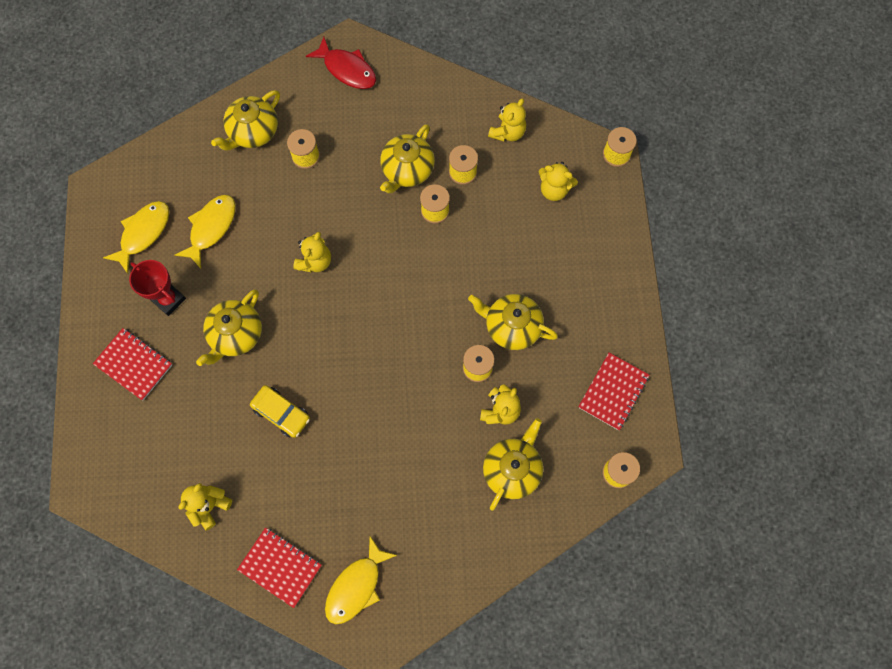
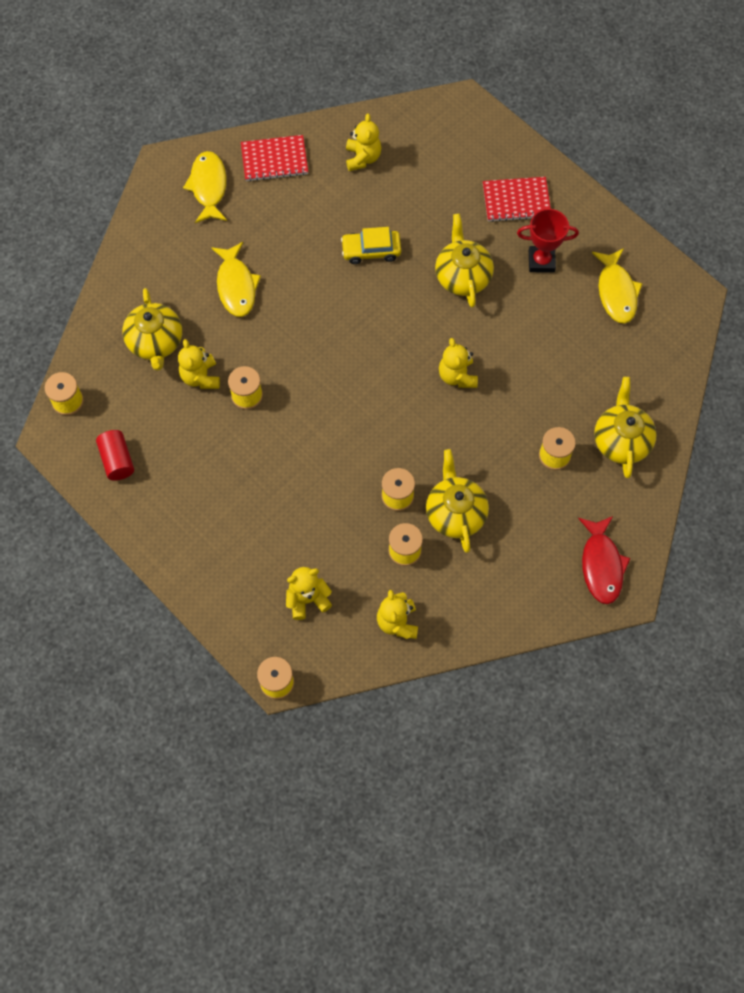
camera: 140 degrees right, 5 degrees down
yellow fish [175,195,236,268] -> yellow fish moved to [211,242,261,317]
red fish [306,37,376,89] -> red fish turned 90 degrees counterclockwise [578,516,631,604]
yellow teapot [468,294,558,350] -> none
red notebook [578,353,650,430] -> red cylinder [96,430,134,481]

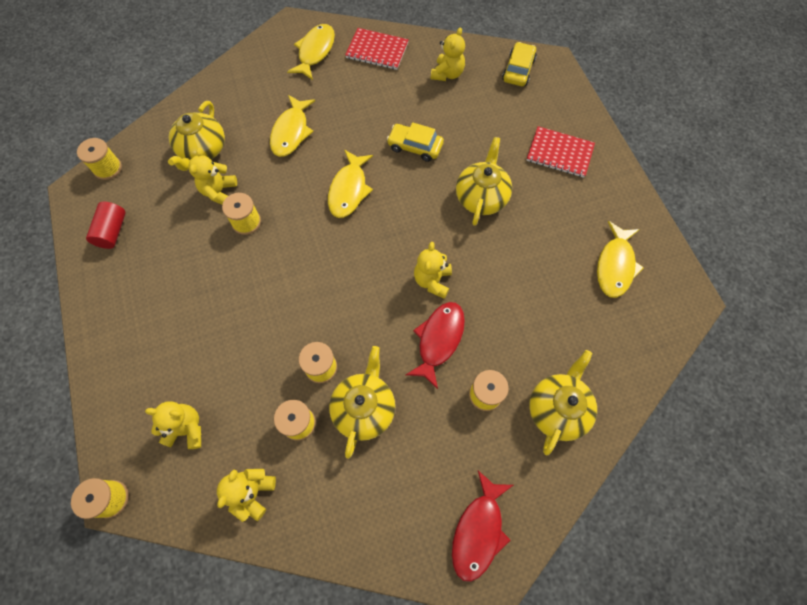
camera: 25 degrees right, 0 degrees up
red trophy [517,209,579,273] -> none
none -> yellow fish [328,150,373,218]
none -> red fish [406,302,465,389]
none -> yellow car [502,42,537,86]

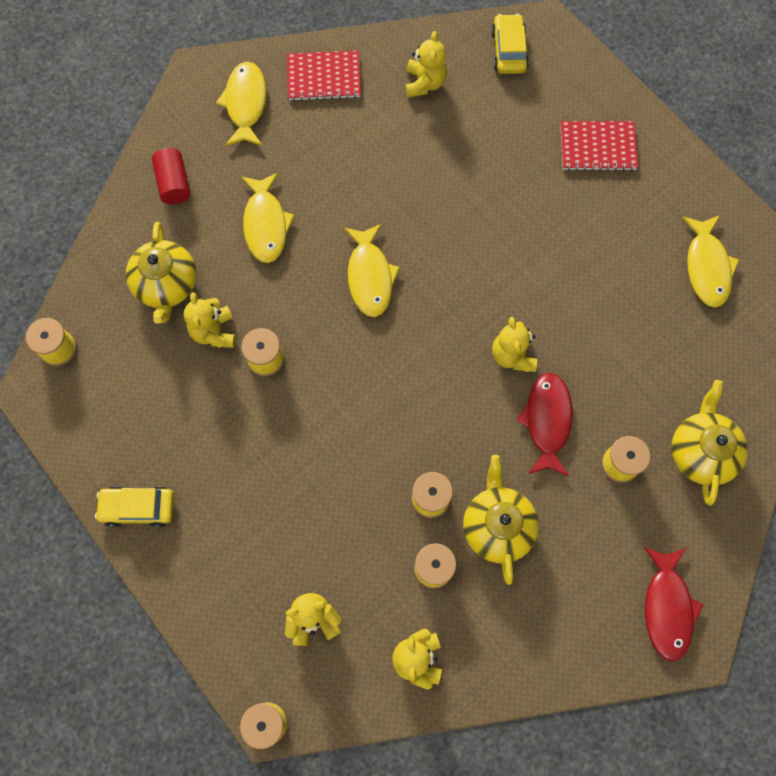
camera: 20 degrees left, 5 degrees up
red cylinder [86,202,126,249] -> red cylinder moved to [152,148,191,204]
yellow car [387,122,444,162] -> yellow car moved to [95,486,174,527]
yellow teapot [456,137,512,226] -> none

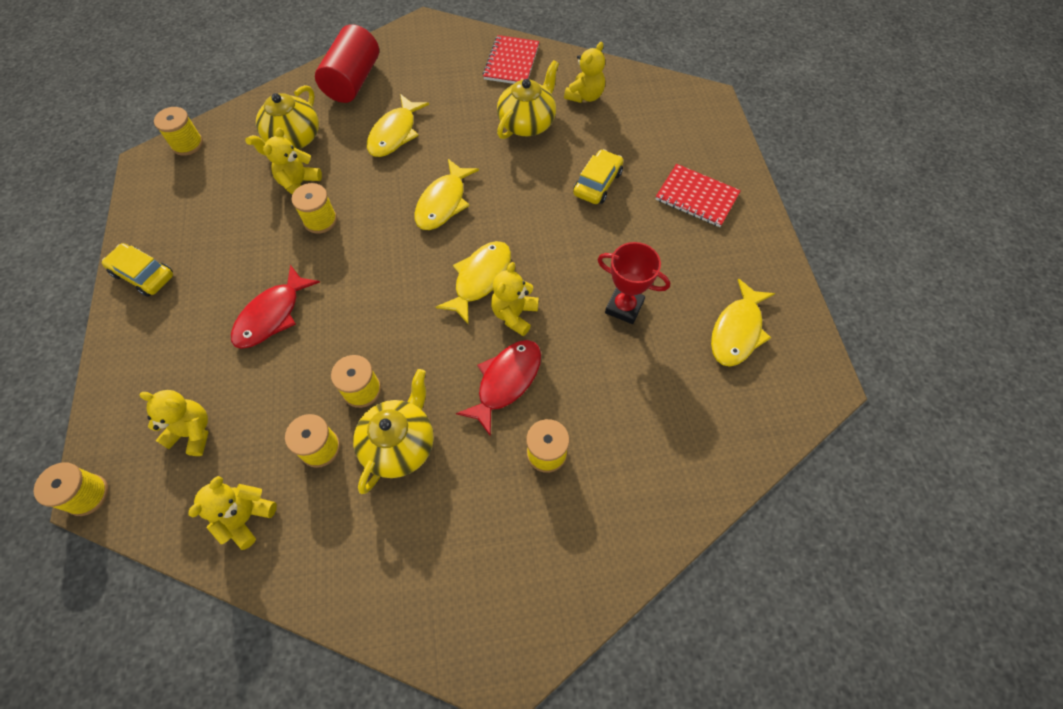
camera: 30 degrees right, 10 degrees down
red cylinder [152,148,191,204] -> red cylinder [315,24,379,103], size x1.63
yellow fish [216,62,267,146] -> yellow fish moved to [436,241,511,325]
red notebook [287,51,361,101] -> red notebook turned 75 degrees clockwise [483,35,539,84]
yellow car [491,14,529,74] -> yellow car moved to [573,149,623,204]
red fish [644,547,704,661] -> red fish moved to [231,265,320,349]
yellow teapot [671,380,748,506] -> yellow teapot moved to [497,60,559,139]
none -> red trophy [597,242,670,324]

